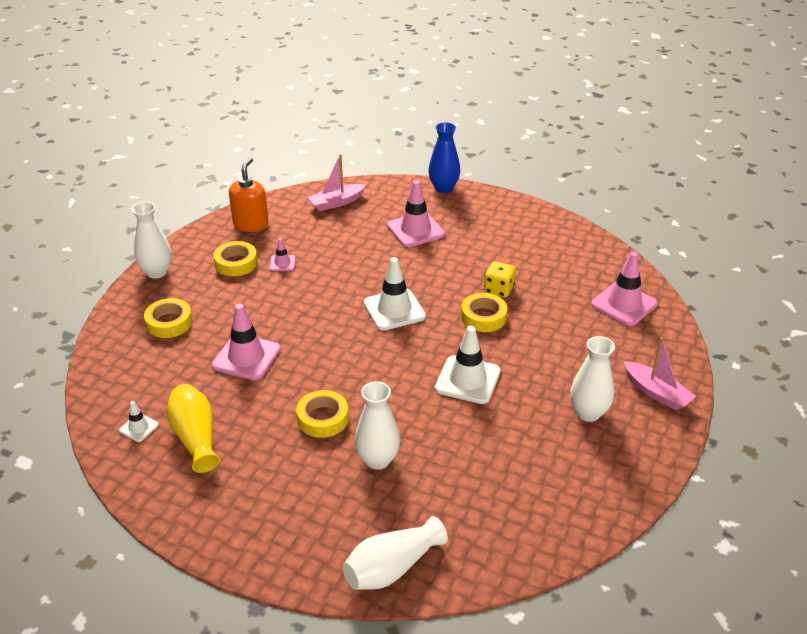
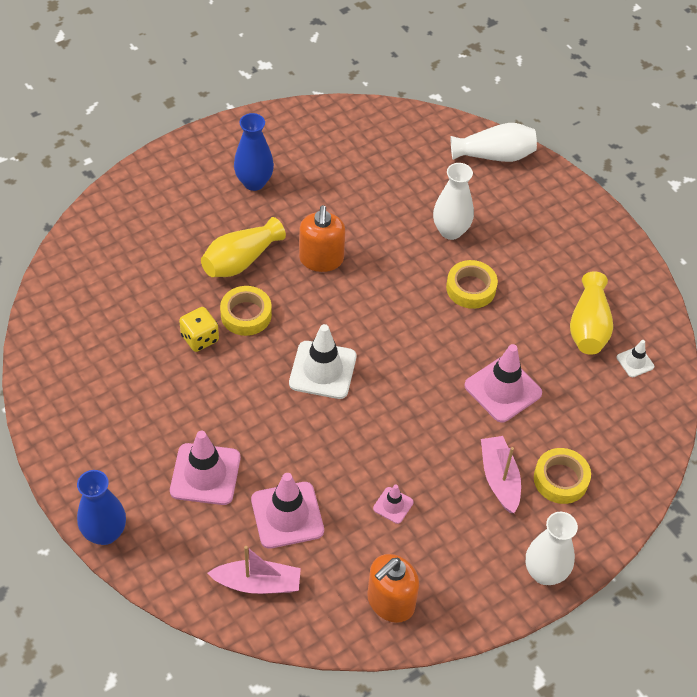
camera: 150 degrees left, 15 degrees up
yellow tape [213,241,258,276] -> none
white traffic cone [435,326,500,404] -> orange soap dispenser [299,205,345,272]
white vase [570,336,615,422] -> blue vase [234,113,274,191]
pink traffic cone [591,252,658,326] -> pink traffic cone moved to [251,473,324,549]
pink boat [623,337,696,410] -> pink boat moved to [481,436,521,513]
none -> yellow vase [201,217,286,277]

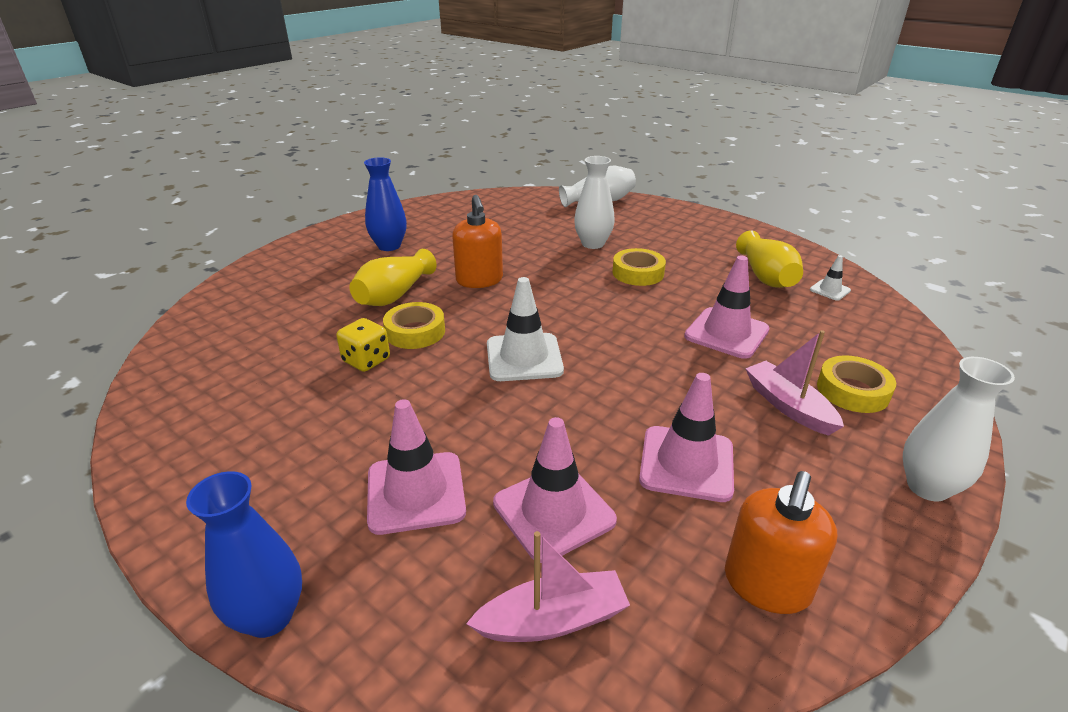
camera: 15 degrees left, 20 degrees down
pink traffic cone [373,485,414,524] -> pink traffic cone [639,373,734,502], size x1.99

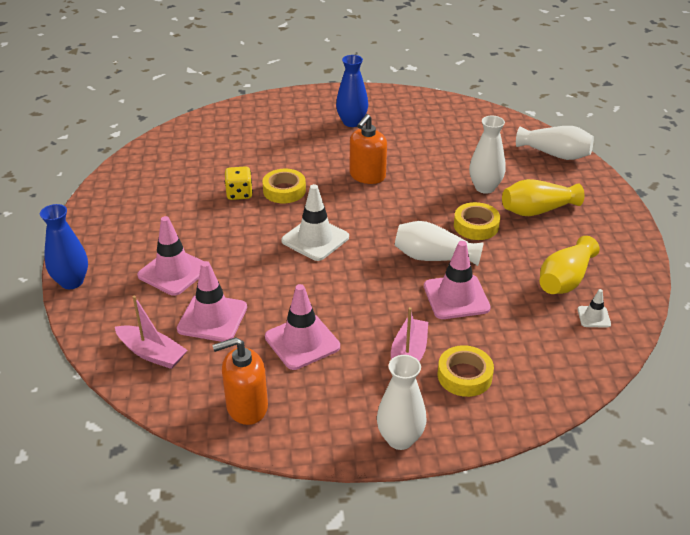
camera: 45 degrees right, 5 degrees up
yellow vase [349,249,437,306] -> yellow vase moved to [502,179,584,216]
none -> white vase [394,221,484,266]

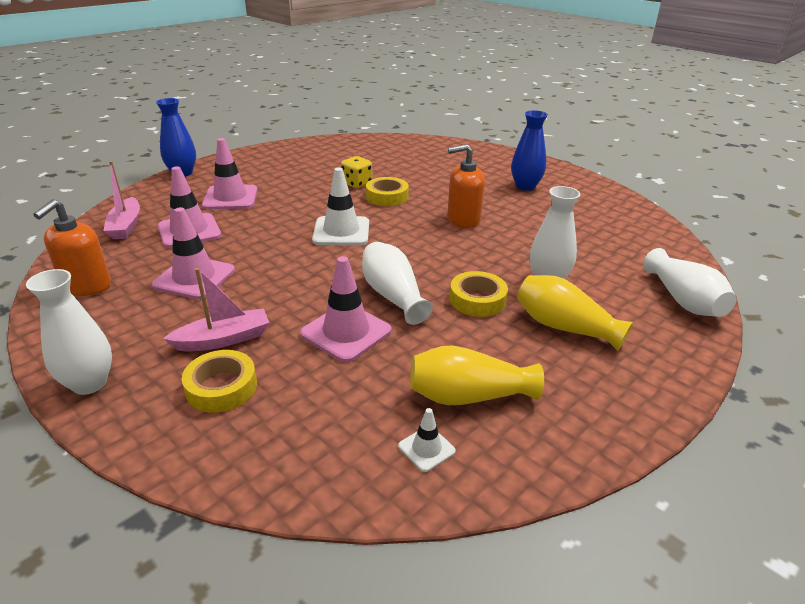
camera: 50 degrees right, 5 degrees down
orange soap dispenser [213,337,268,425] -> orange soap dispenser turned 105 degrees counterclockwise [33,199,111,296]

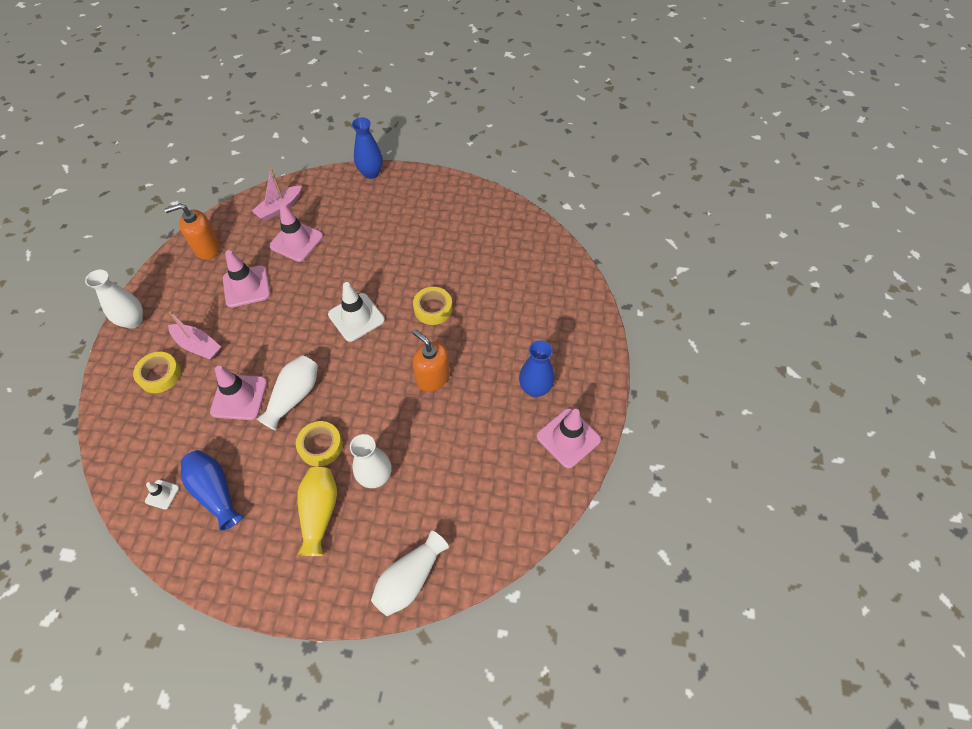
camera: 55 degrees right, 25 degrees up
pink traffic cone [202,138,258,210] -> pink traffic cone moved to [537,408,601,469]
yellow dice [341,156,372,188] -> none
yellow vase [410,346,544,405] -> blue vase [181,450,243,531]

